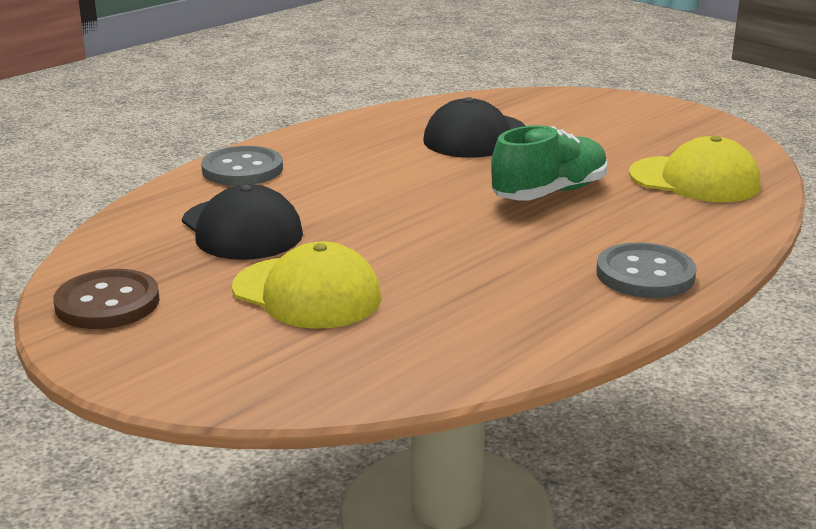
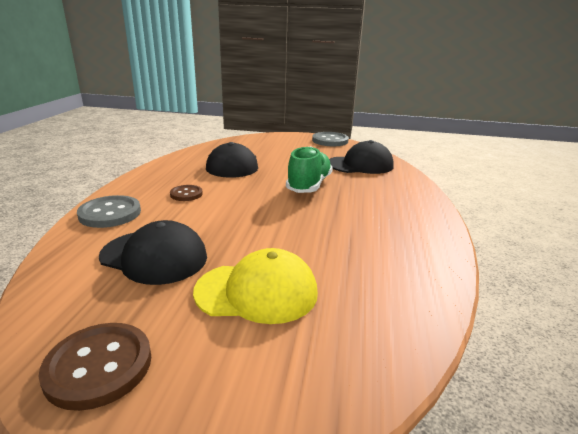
camera: 35 degrees left, 0 degrees up
grey button [596,242,697,298] -> grey button moved to [312,132,349,146]
yellow cap [629,136,760,202] -> black cap [329,140,394,174]
none -> brown button [170,185,203,201]

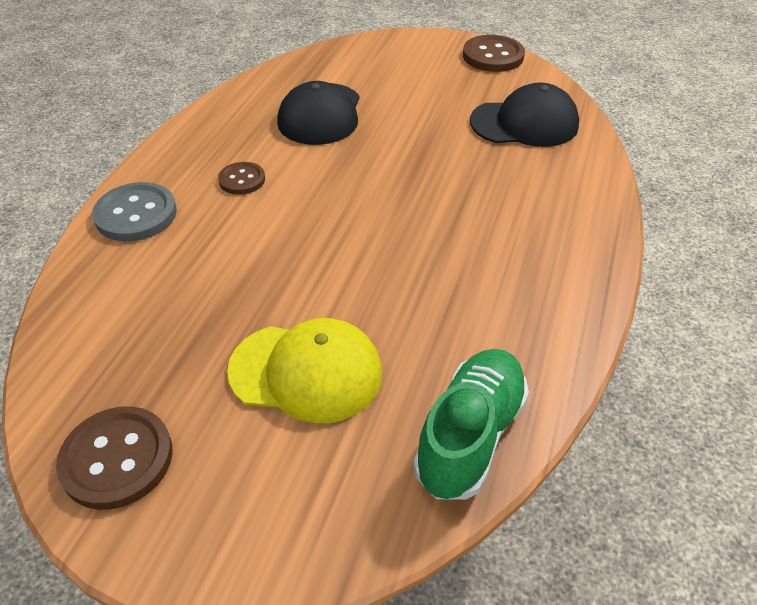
camera: 10 degrees right, 20 degrees up
black cap [99,220,207,285] -> none
green shoe [286,146,333,193] -> green shoe moved to [413,349,529,500]
grey button [312,132,349,146] -> brown button [463,35,525,72]

